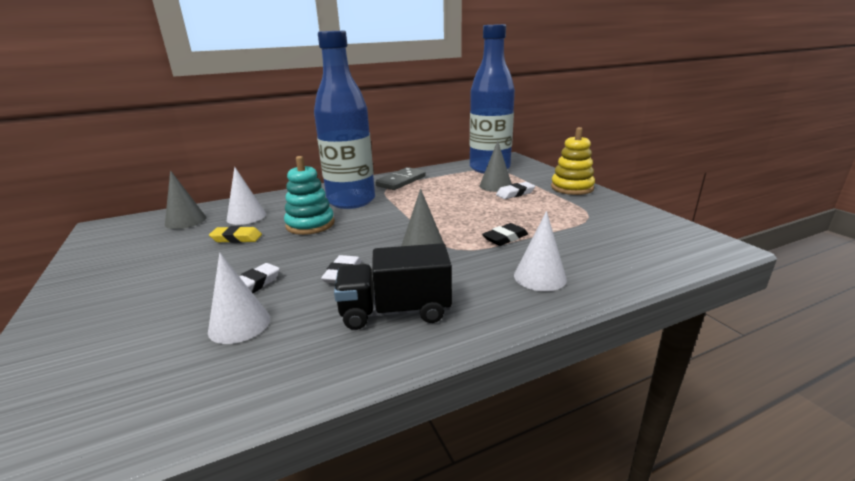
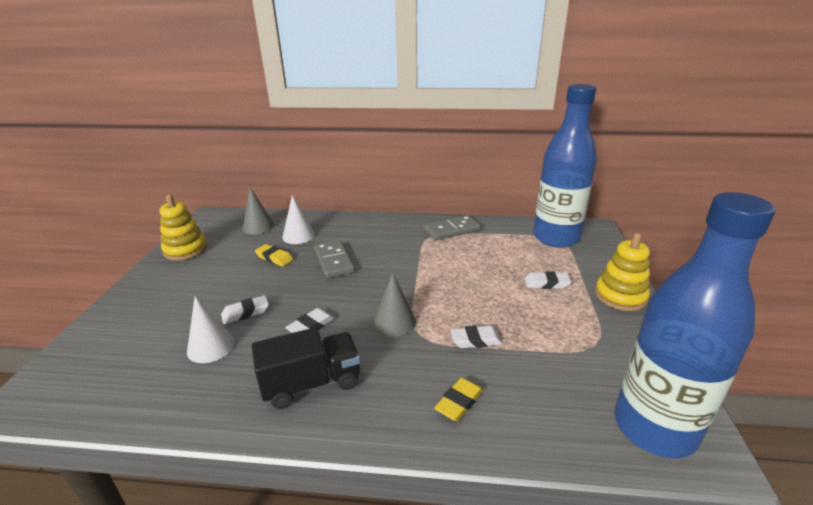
camera: 30 degrees right, 5 degrees up
turquoise stacking toy [284,156,335,235] -> grey domino [314,240,355,278]
blue bottle [314,31,375,209] -> blue bottle moved to [615,192,775,459]
black truck [334,243,452,330] -> black truck turned 135 degrees clockwise [252,327,360,409]
grey cone [479,141,512,192] -> none
black eraser [482,223,528,246] -> white eraser [450,326,503,348]
white cone [514,211,567,291] -> yellow eraser [434,377,484,421]
none -> yellow stacking toy [160,195,207,260]

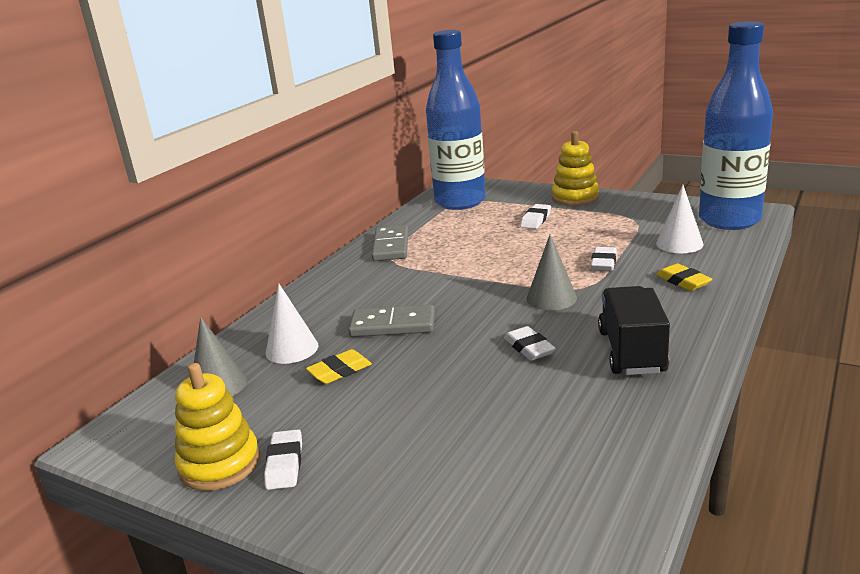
camera: 65 degrees left, 5 degrees down
white cone [187,296,235,363] -> white cone moved to [656,185,704,253]
white eraser [221,295,269,324] -> white eraser moved to [264,429,302,490]

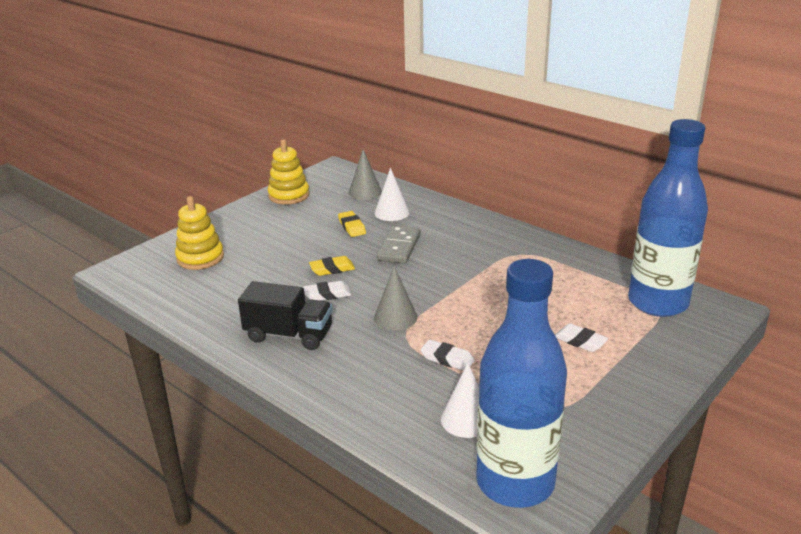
camera: 100 degrees right, 5 degrees up
white eraser [264,429,302,490] -> none
grey domino [372,225,408,261] -> none
yellow stacking toy [552,131,599,206] -> yellow stacking toy moved to [175,196,224,270]
yellow eraser [657,263,712,291] -> yellow eraser moved to [309,256,355,276]

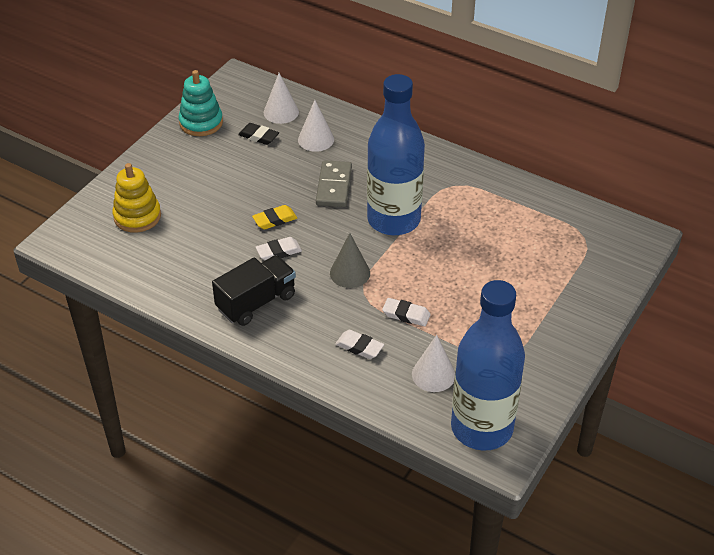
camera: 10 degrees left, 15 degrees up
black truck [238,281,333,350] -> black truck turned 45 degrees counterclockwise [212,255,296,326]
yellow stacking toy [268,139,310,205] -> turquoise stacking toy [179,70,223,136]
yellow eraser [338,211,366,237] -> none
grey cone [349,150,382,200] -> white cone [264,73,299,124]
white eraser [555,324,609,352] -> white eraser moved to [335,330,384,359]
blue bottle [628,119,708,317] -> blue bottle moved to [367,74,425,235]
none -> black eraser [238,123,279,145]

